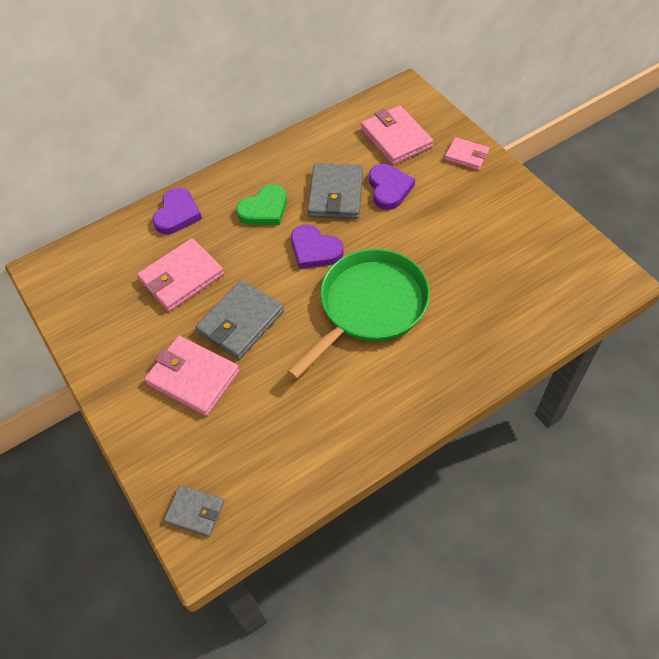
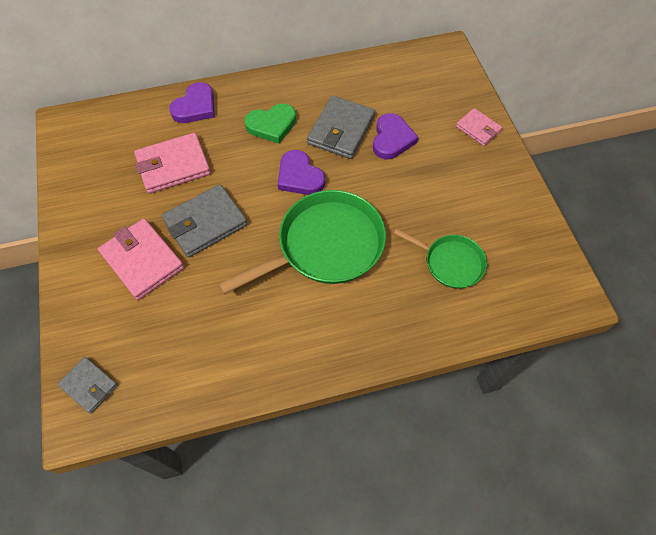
camera: 15 degrees right, 5 degrees up
pink wallet [361,105,433,165] -> none
none -> green pan [393,228,487,289]

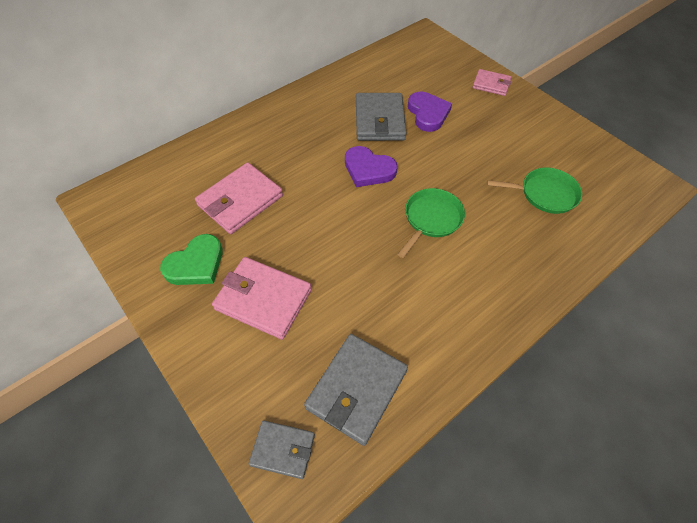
camera: 25 degrees left, 5 degrees down
grey wallet [162,184,247,258] -> grey wallet moved to [304,334,408,446]
purple heart [169,82,215,123] -> none
green pan [219,190,386,294] -> green pan [398,188,465,258], size x0.56
green heart [244,103,296,143] -> green heart moved to [160,234,223,285]

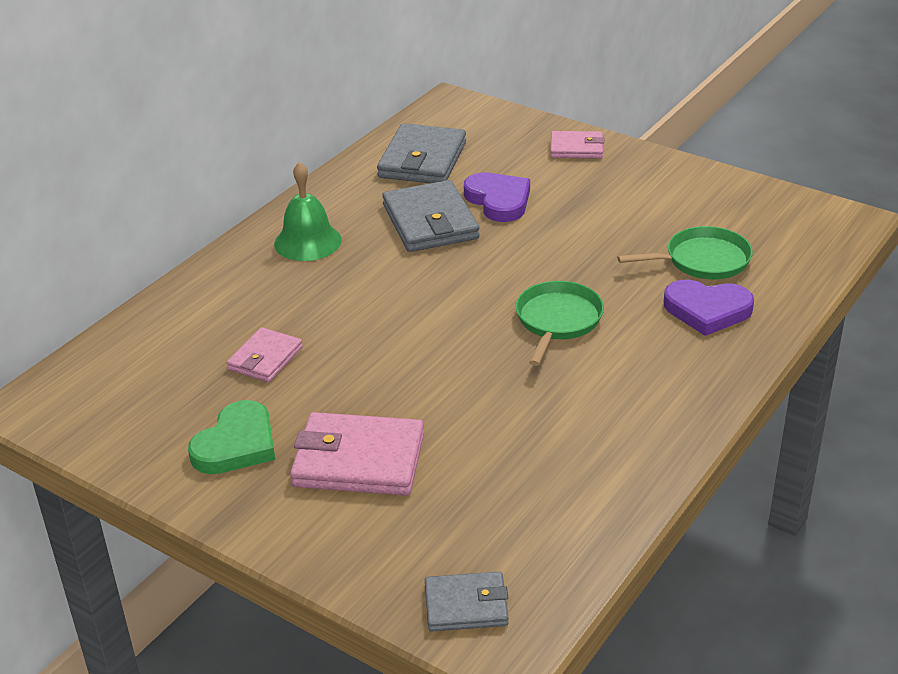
camera: 15 degrees left, 20 degrees down
pink wallet [195,162,283,234] -> pink wallet [227,327,303,382], size x0.59
grey wallet [304,334,408,446] -> grey wallet moved to [377,123,466,183]
purple heart [345,146,398,187] -> purple heart moved to [663,279,754,336]
none -> green bell [274,162,342,261]

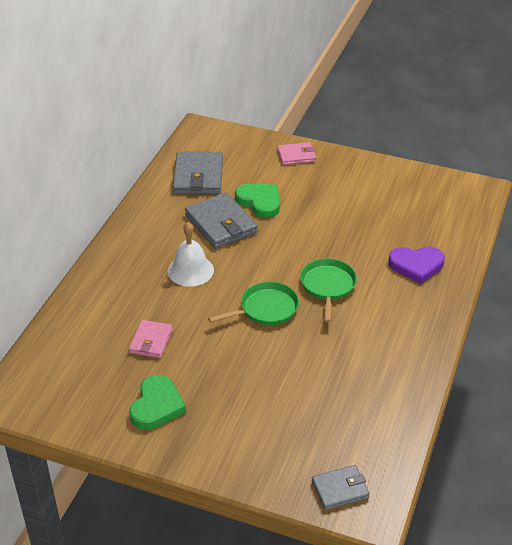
camera: 15 degrees left, 5 degrees up
green bell [274,162,342,261] -> none
pink wallet [290,412,424,496] -> none
purple heart [464,173,530,222] -> green heart [235,183,280,218]
green pan [617,226,753,279] -> green pan moved to [208,282,299,325]
none -> white bell [168,222,214,287]

